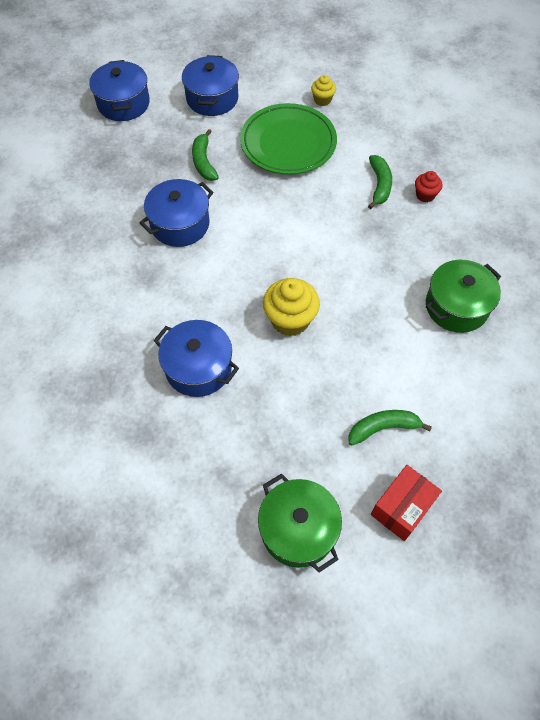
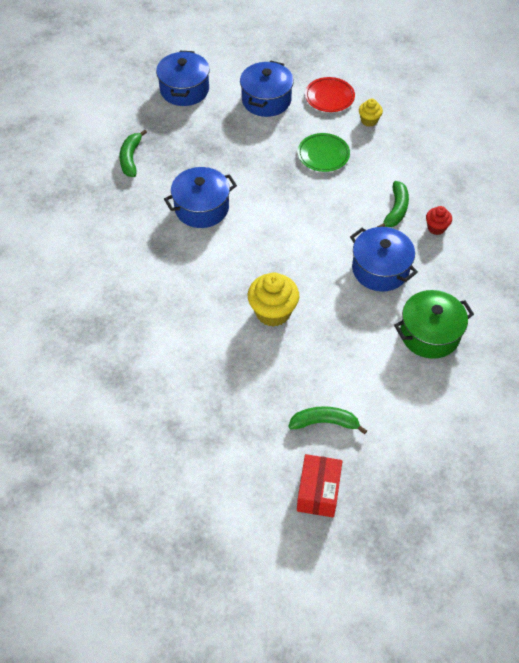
camera: 15 degrees right, 5 degrees down
blue pot [153,320,239,397] -> blue pot moved to [350,227,418,292]
green banana [192,129,219,181] -> green banana moved to [119,130,147,177]
green plate [240,103,337,175] -> green plate [298,133,350,172], size x0.57
green pot [258,473,342,573] -> none
red box [371,465,442,541] -> red box turned 45 degrees counterclockwise [297,454,342,517]
none -> red plate [305,77,355,112]

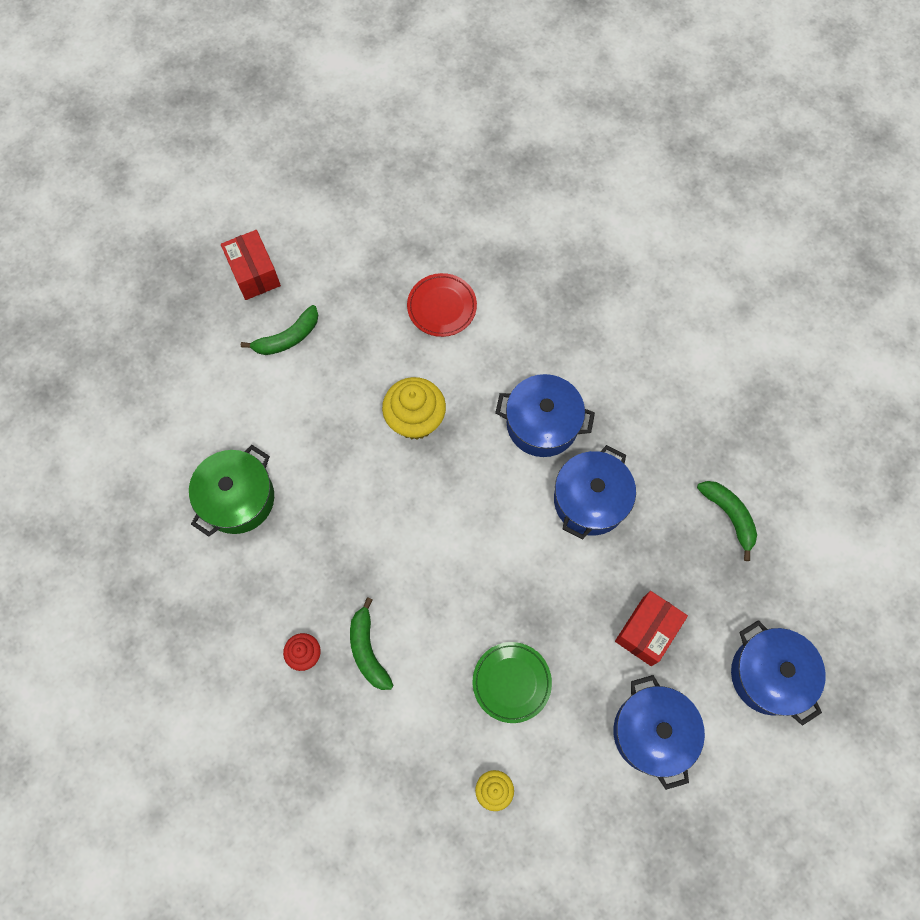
camera: 145 degrees right, 15 degrees up
red plate [305,77,355,112] -> red plate moved to [407,273,477,337]
blue pot [350,227,418,292] -> blue pot moved to [495,374,595,457]
none -> red box [615,591,688,666]

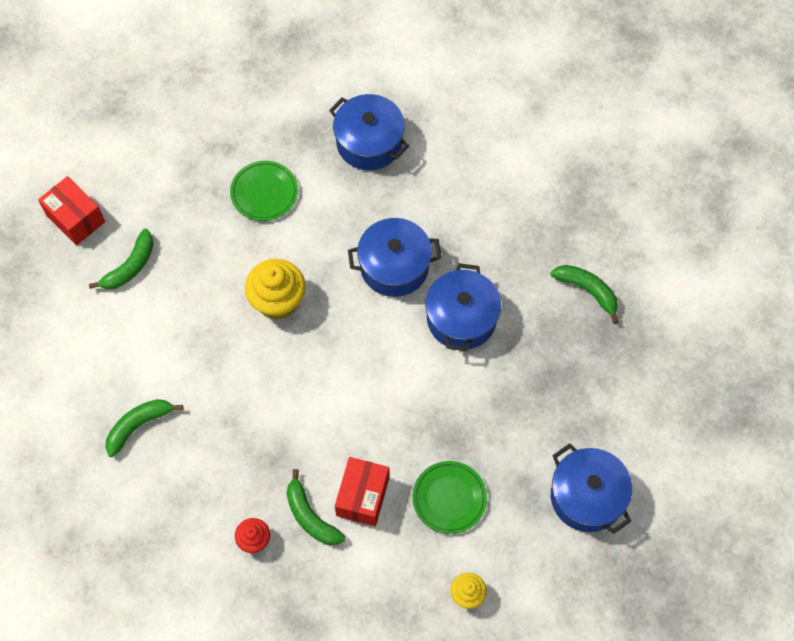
camera: 20 degrees left, 5 degrees down
green pot [189,445,274,537] -> green banana [105,399,183,457]
red plate [407,273,477,337] -> green plate [230,161,298,221]
red box [615,591,688,666] -> red box moved to [335,457,389,526]
blue pot [731,620,826,726] -> blue pot moved to [329,94,409,170]

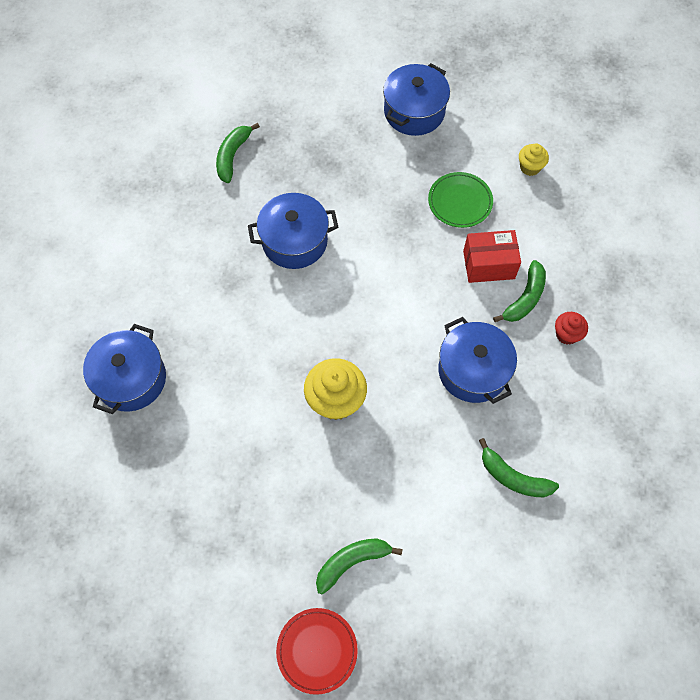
camera: 110 degrees left, 0 degrees up
red box [38,176,105,245] -> red plate [276,608,358,695]
green banana [89,229,153,289] -> green banana turned 45 degrees counterclockwise [316,538,402,595]
green plate [230,161,298,221] -> none
blue pot [348,218,442,297] -> blue pot moved to [438,317,517,404]

